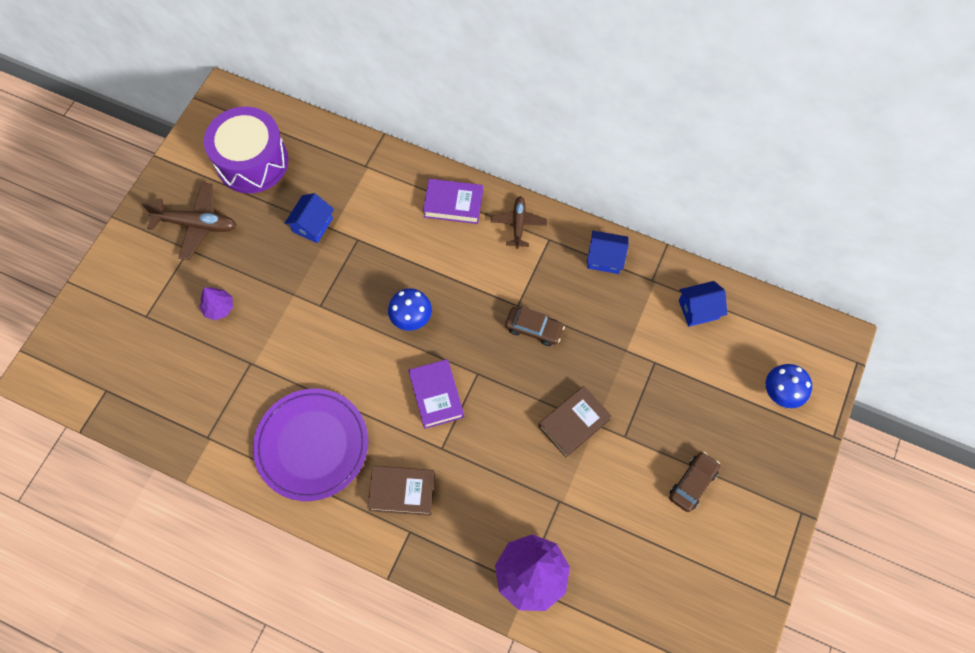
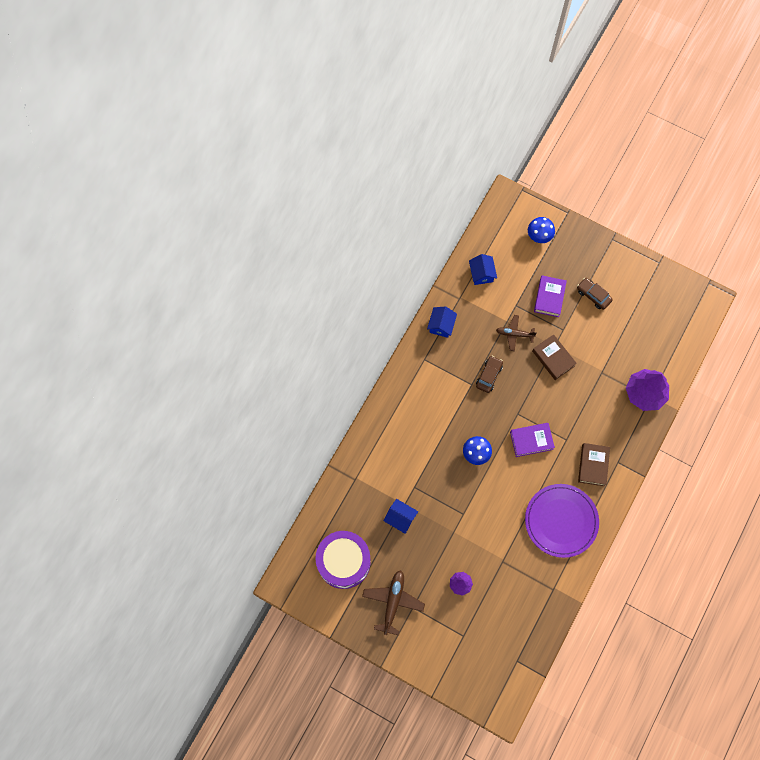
camera: 85 degrees left, 5 degrees up
purple book [423,179,483,224] -> purple book moved to [534,275,567,317]
brown plane [491,196,547,249] -> brown plane moved to [496,315,537,351]

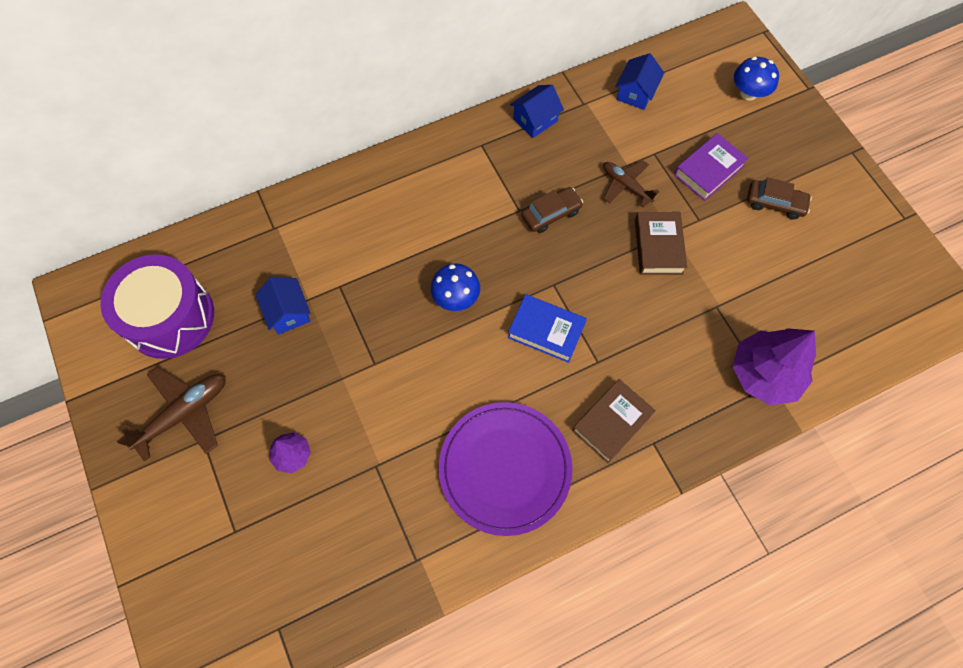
camera: 35 degrees right, 5 degrees down
purple book [510,423,555,457] -> blue book [508,294,587,363]
brown car [577,278,613,310] -> brown car turned 120 degrees clockwise [747,177,812,219]

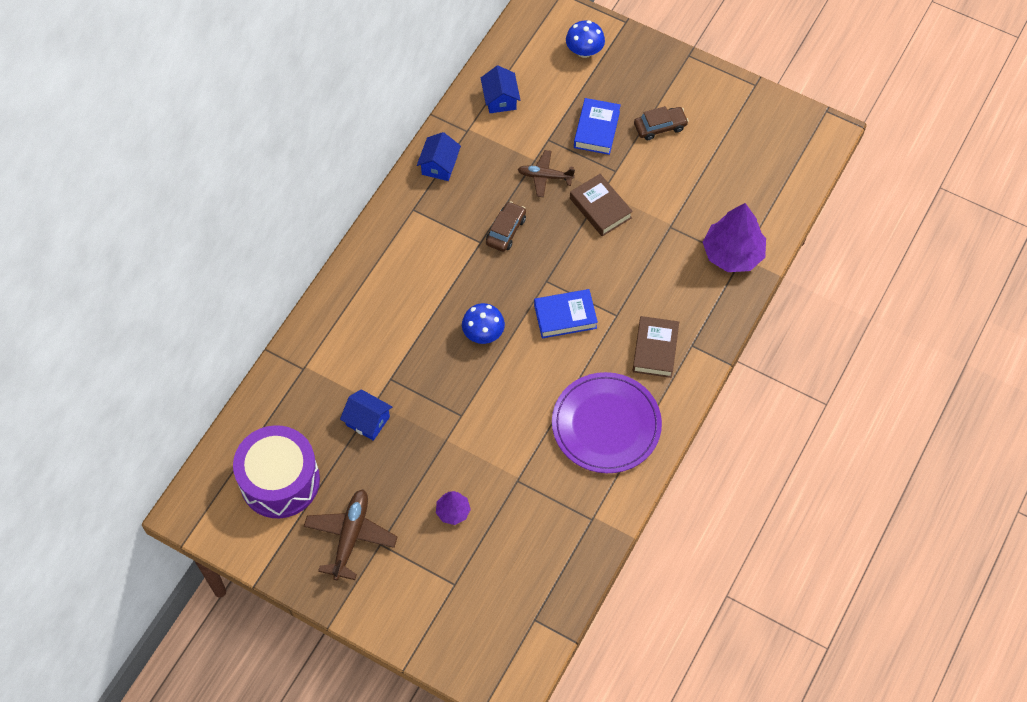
camera: 35 degrees left, 5 degrees down
purple book [674,133,749,201] -> blue book [574,98,621,155]

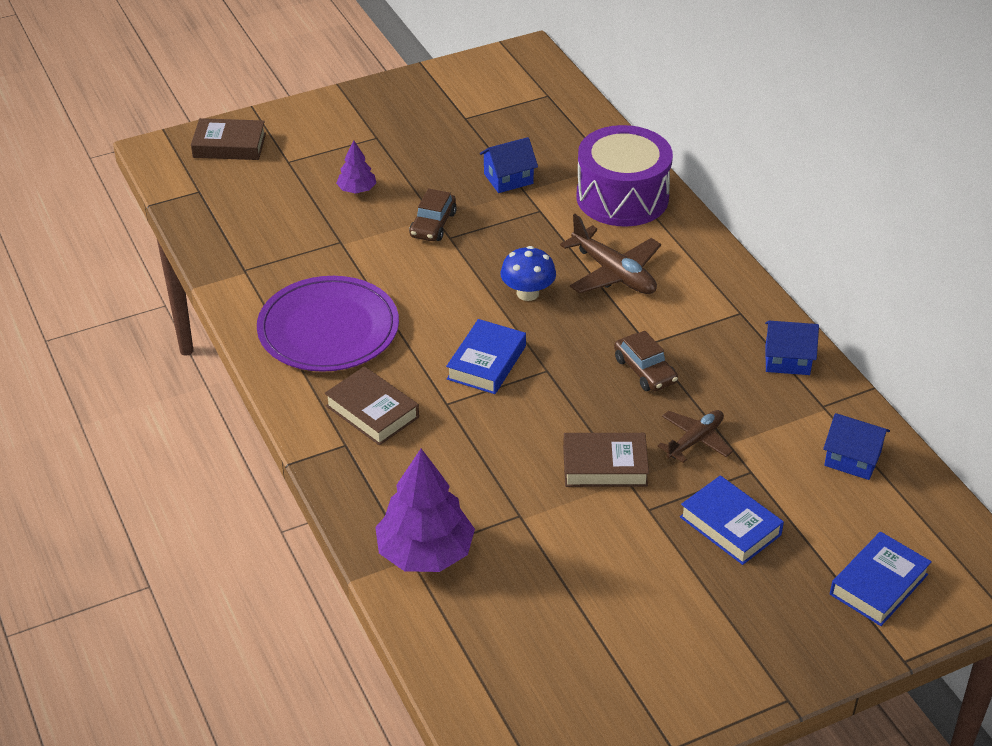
camera: 125 degrees right, 20 degrees down
purple drum [233,425,320,518] -> purple drum moved to [576,125,673,227]
brown plane [304,489,397,580] -> brown plane moved to [560,214,661,294]
blue house [417,132,461,181] -> blue house turned 45 degrees counterclockwise [765,321,819,375]
blue mushroom [566,20,605,58] -> blue book [830,532,932,626]
brown car [634,106,689,140] -> brown car moved to [409,188,457,241]
none -> brown book [191,118,266,160]

